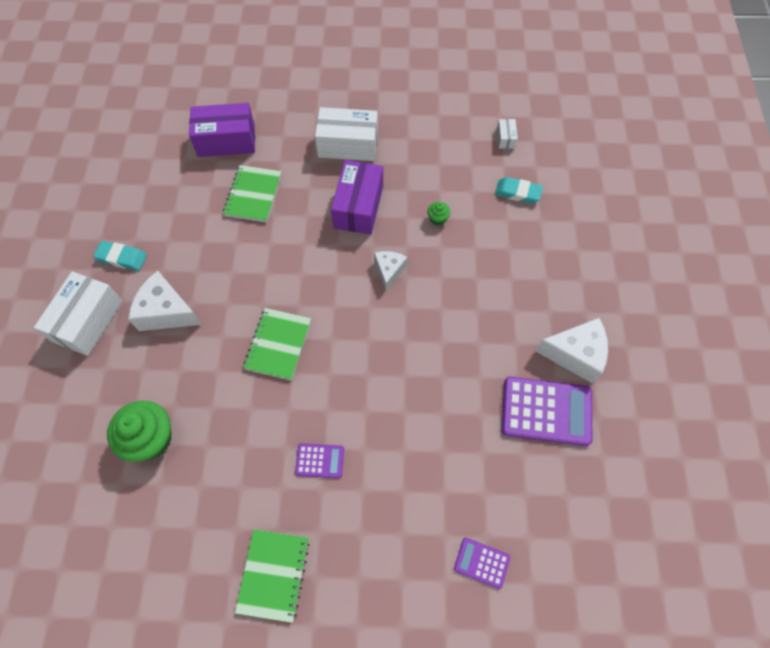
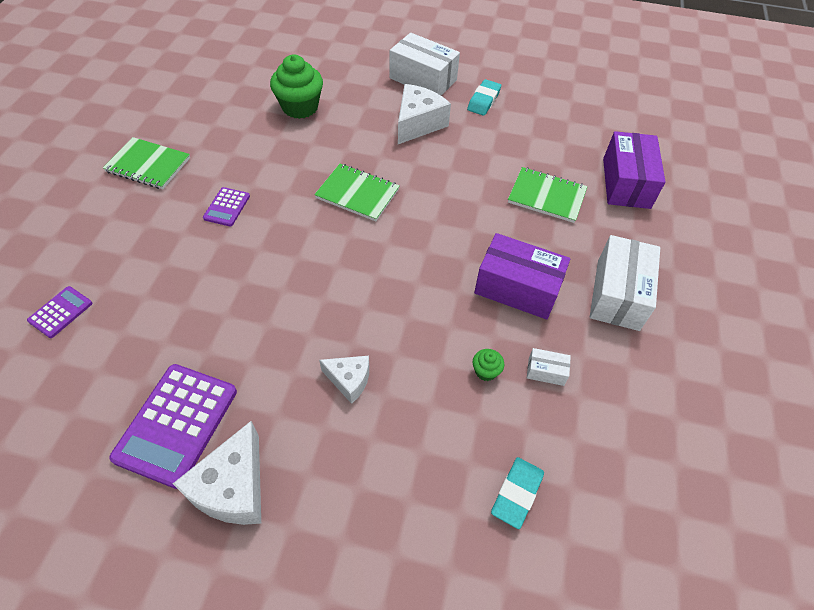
camera: 100 degrees right, 10 degrees down
white cheese [374,251,407,291] -> white cheese moved to [319,356,369,404]
white box [497,119,518,149] -> white box moved to [527,348,571,386]

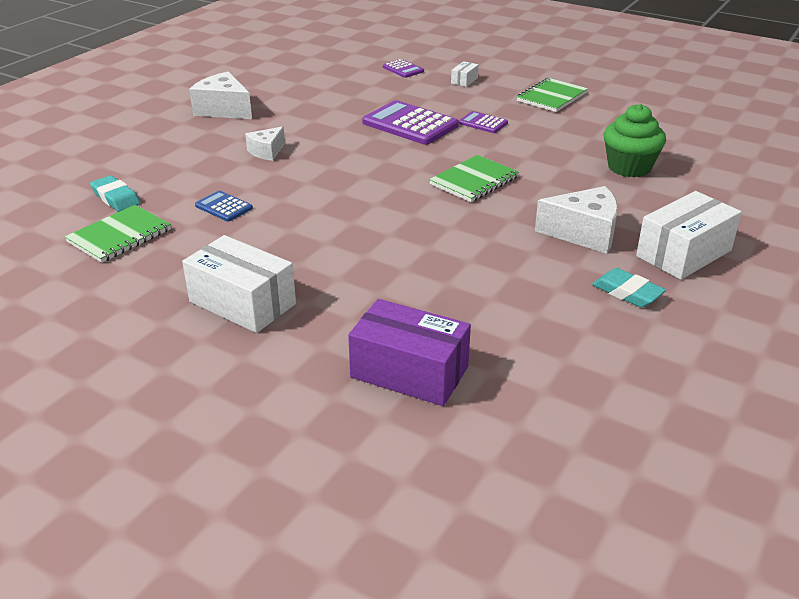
camera: 110 degrees right, 20 degrees down
purple calculator [109,364,237,489] -> purple calculator moved to [362,100,459,145]
white cheese [398,84,451,144] -> white cheese turned 45 degrees counterclockwise [535,186,618,254]
green cupcake [472,349,504,381] -> blue calculator [195,191,253,222]
purple box [474,233,570,320] -> none
green notebook [508,167,587,223] -> green notebook moved to [65,205,171,263]
white box [527,348,571,386] -> white box moved to [451,61,479,87]

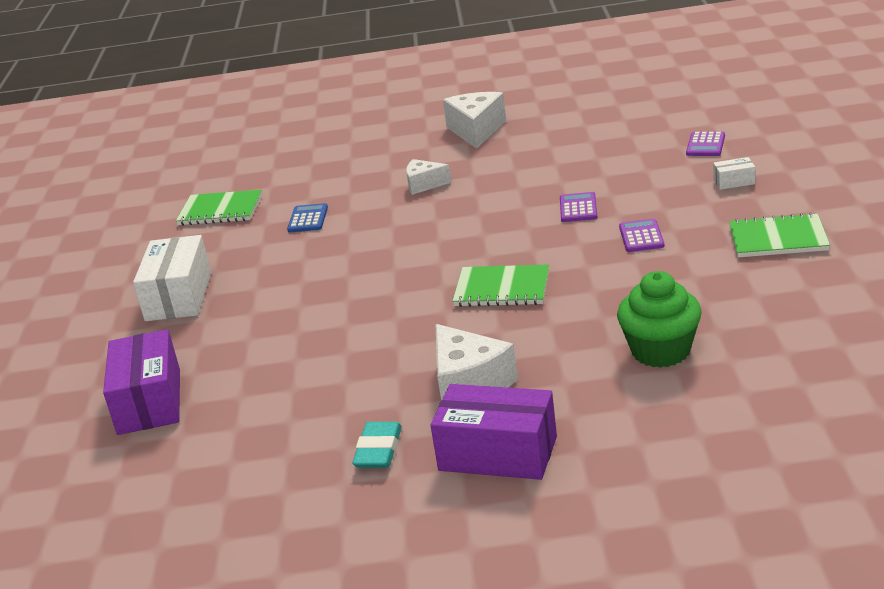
camera: 60 degrees right, 5 degrees down
turquoise eraser [90,175,141,212] -> none
purple calculator [362,100,459,145] -> purple calculator [560,192,598,222], size x0.51
white box [636,191,742,280] -> purple box [431,384,557,480]

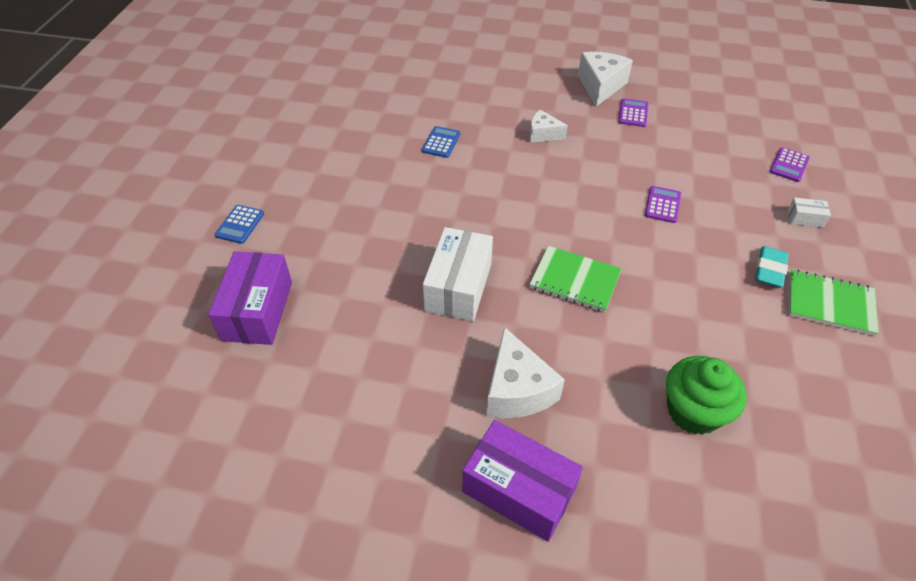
camera: 10 degrees right, 20 degrees up
white box [133,235,211,321] -> white box moved to [423,227,493,321]
green notebook [176,190,262,226] -> none
turquoise eraser [352,422,402,468] -> turquoise eraser moved to [755,246,789,288]
purple calculator [619,219,664,252] -> purple calculator moved to [618,98,648,127]
none -> blue calculator [215,205,264,244]

